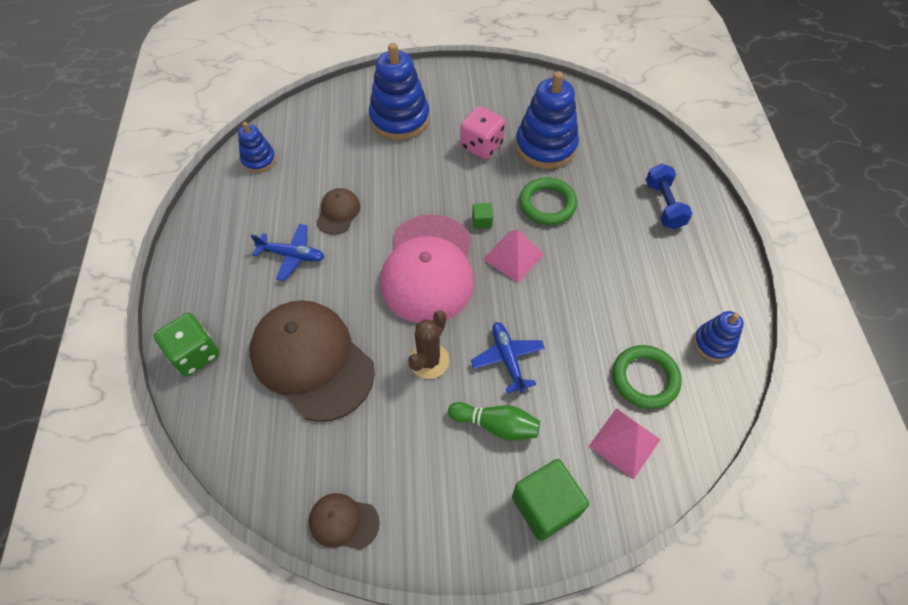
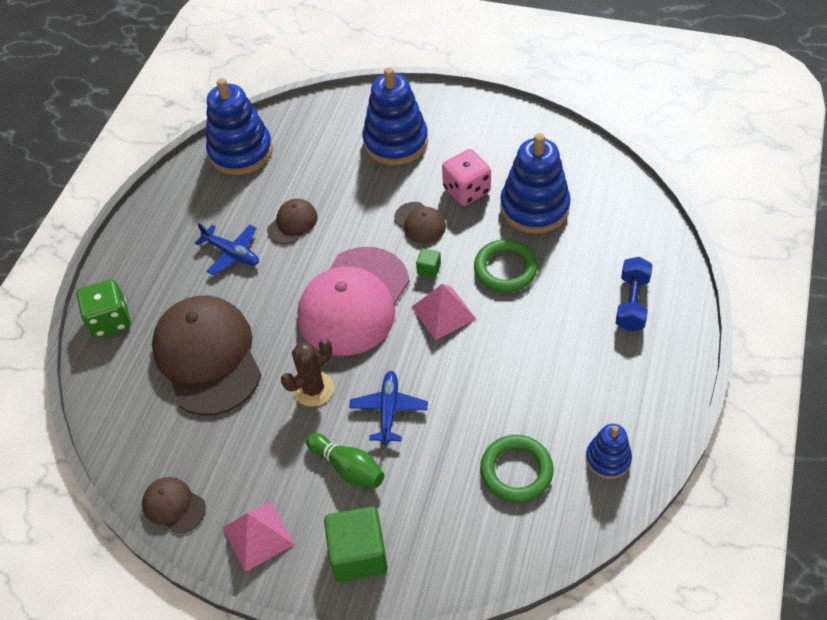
camera: 25 degrees right, 5 degrees down
blue stacking toy [238,122,276,173] -> blue stacking toy [206,78,273,175], size x1.83
pink pyramid [589,408,661,480] -> pink pyramid moved to [223,502,295,572]
none -> brown cap [394,202,446,243]

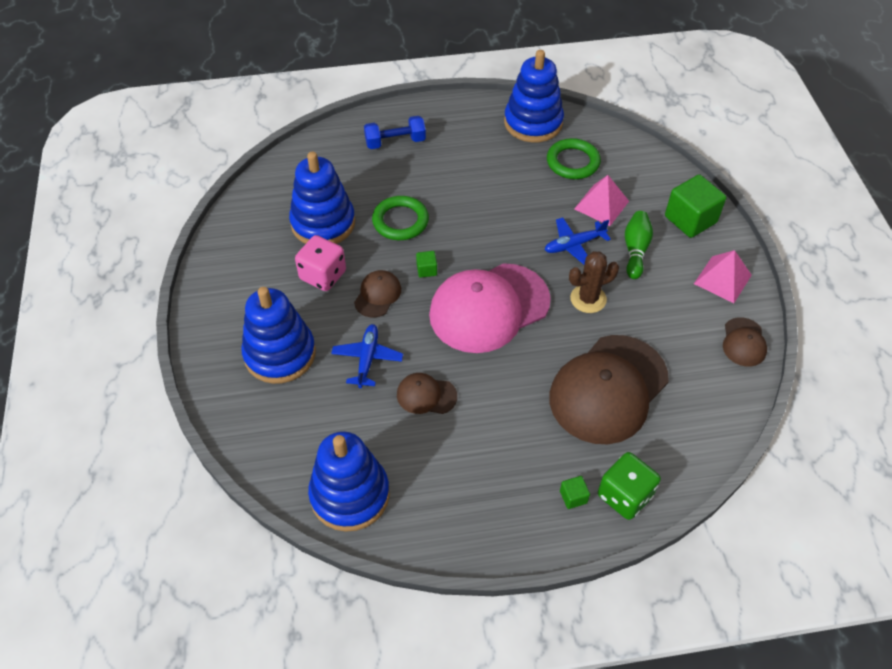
camera: 120 degrees left, 0 degrees up
blue plane [195,223,259,275] -> blue plane moved to [331,324,403,388]
brown cactus [281,339,334,407] -> brown cactus turned 45 degrees counterclockwise [569,251,619,313]
pink cap [297,247,410,356] -> pink cap turned 150 degrees clockwise [429,263,551,353]
pink pyramid [412,284,476,340] -> pink pyramid moved to [574,175,629,226]
blue stacking toy [586,424,632,479] -> blue stacking toy [504,50,564,142], size x1.83
none -> green cube [560,476,590,509]

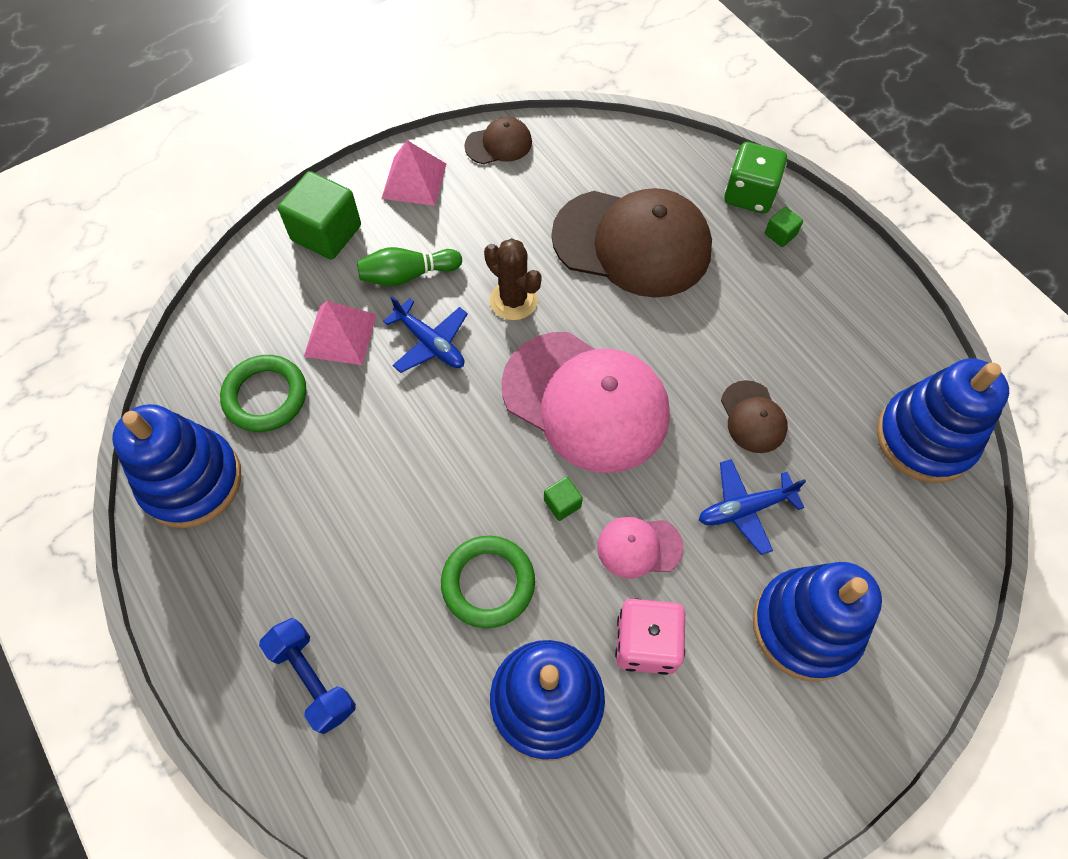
camera: 115 degrees left, 10 degrees up
brown cap [354,270,401,317] -> pink cap [597,517,684,579]

